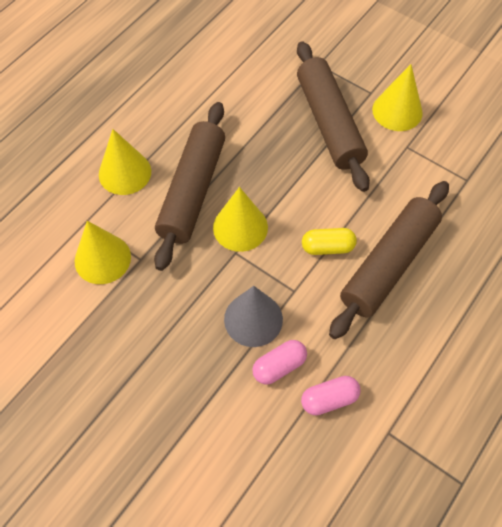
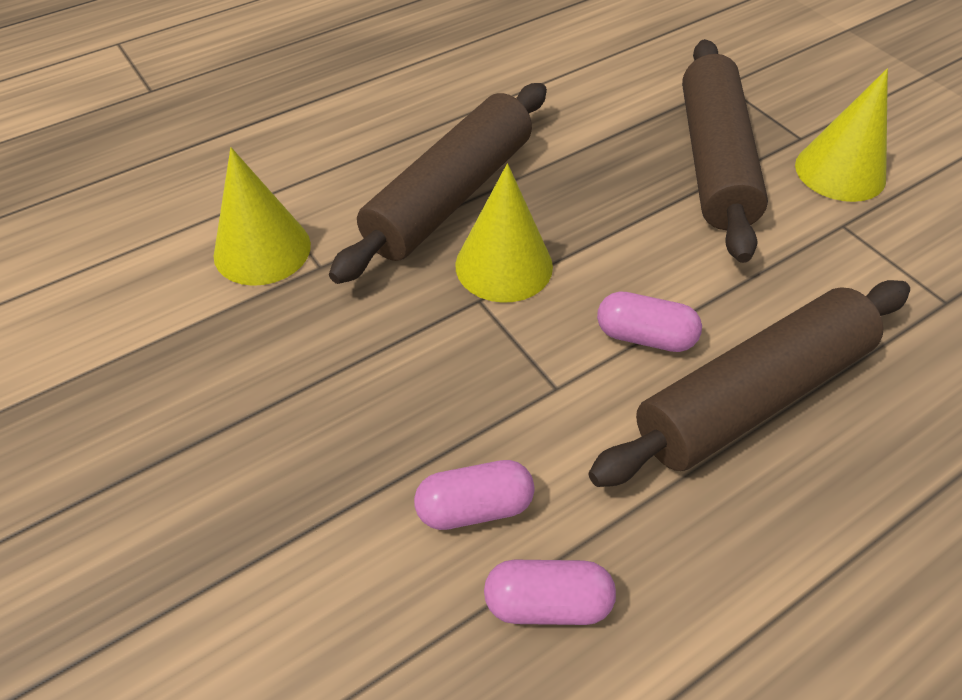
camera: 20 degrees right, 10 degrees down
yellow cone [99,129,151,195] -> none
grey cone [224,286,283,347] -> none
yellow capsule [302,228,357,255] -> pink capsule [597,291,702,352]

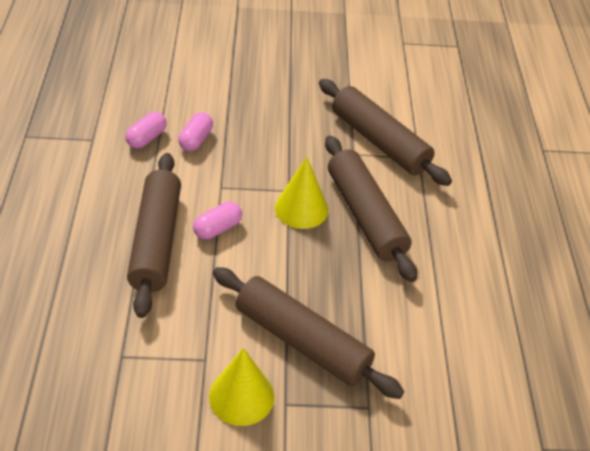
camera: 120 degrees right, 5 degrees down
yellow cone [214,147,311,286] -> brown rolling pin [319,79,452,186]

